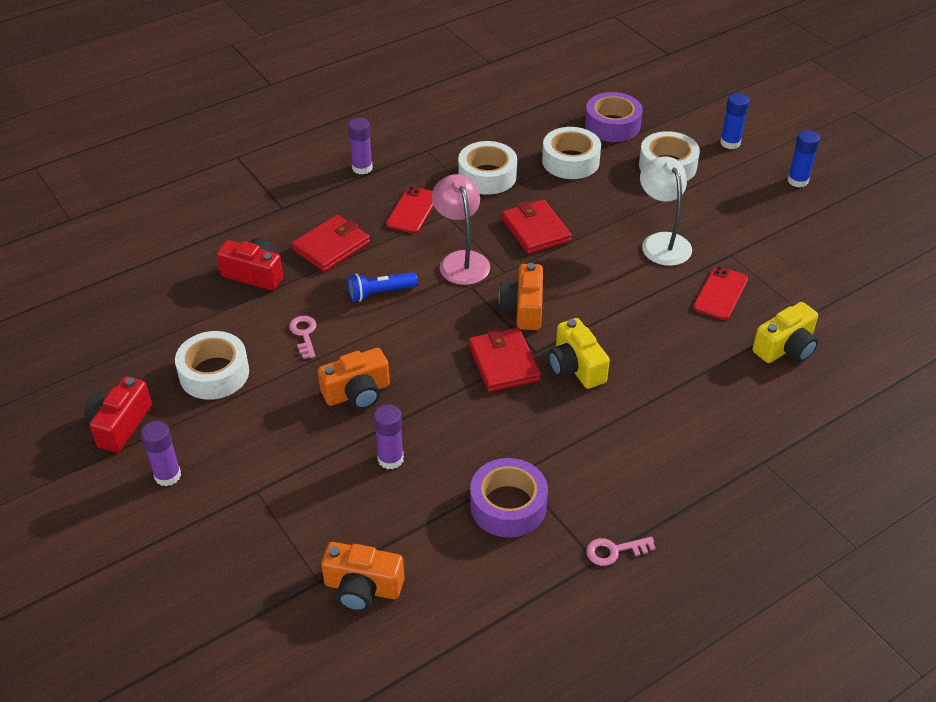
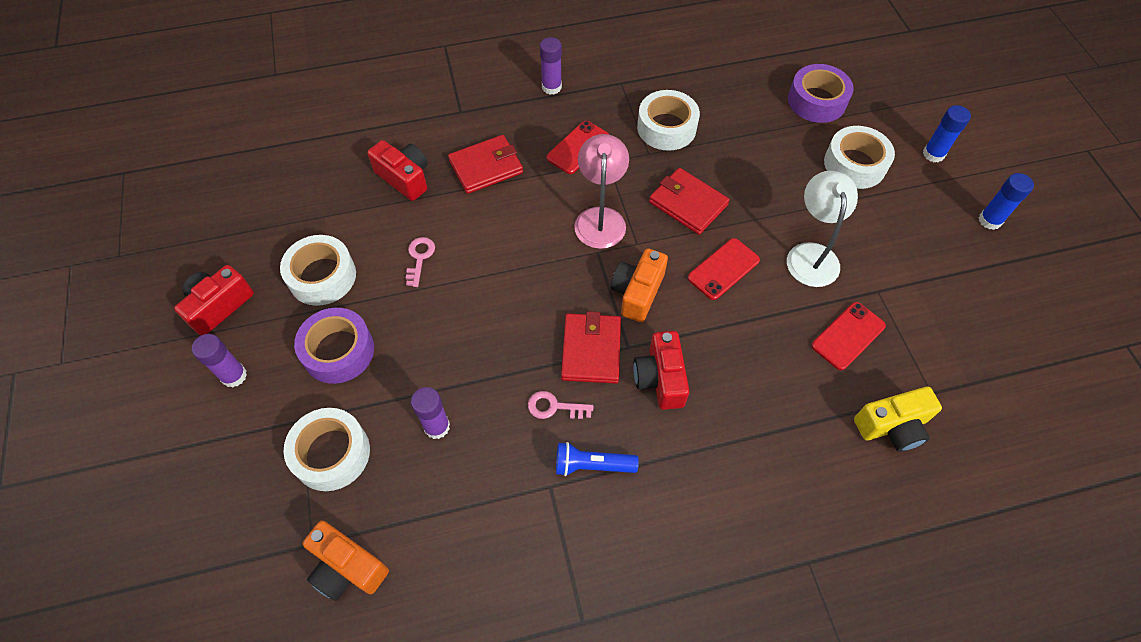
camera: 20 degrees right, 15 degrees up
orange camera [318,348,390,410] -> none
blue flashlight [348,272,418,302] -> blue flashlight moved to [556,442,639,476]
purple tape [470,458,548,538] -> purple tape moved to [294,308,374,384]
red wallet [502,200,572,254] -> red wallet turned 45 degrees counterclockwise [649,168,729,235]
white tape [542,127,601,179] -> white tape moved to [283,408,370,491]
yellow camera [548,318,610,389] -> red camera [633,331,689,410]
pink key [586,537,656,566] -> pink key moved to [528,391,594,419]
none -> red phone [688,238,760,300]

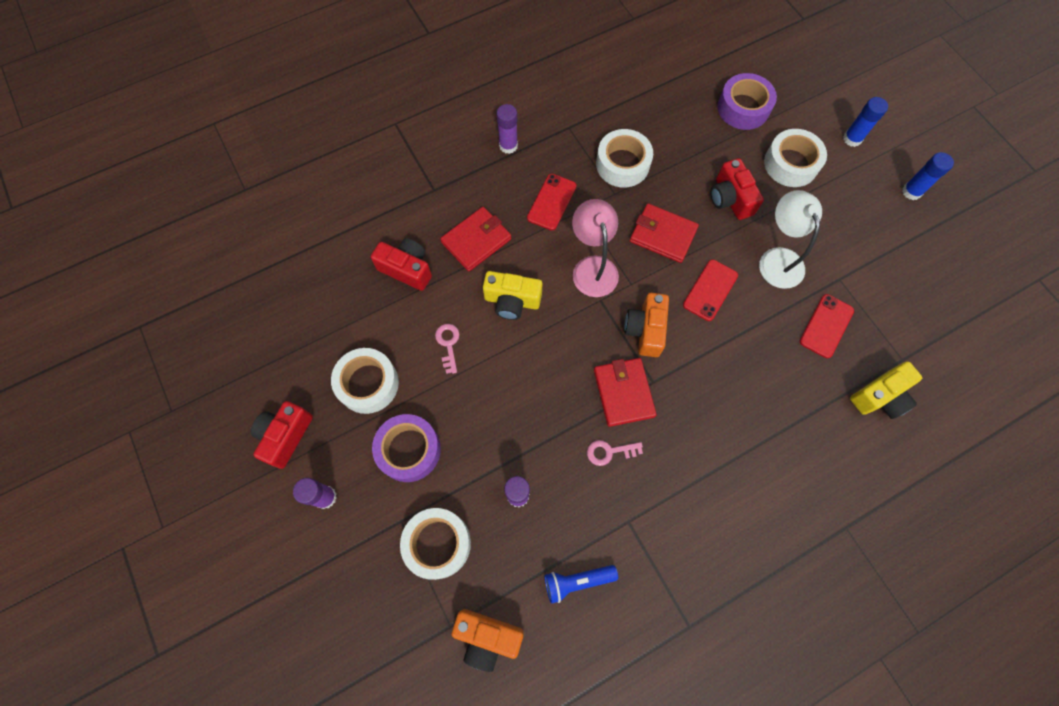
camera: 15 degrees left, 10 degrees up
blue flashlight [556,442,639,476] -> blue flashlight moved to [545,565,618,604]
red camera [633,331,689,410] -> red camera moved to [711,158,764,220]
none -> yellow camera [483,271,542,320]

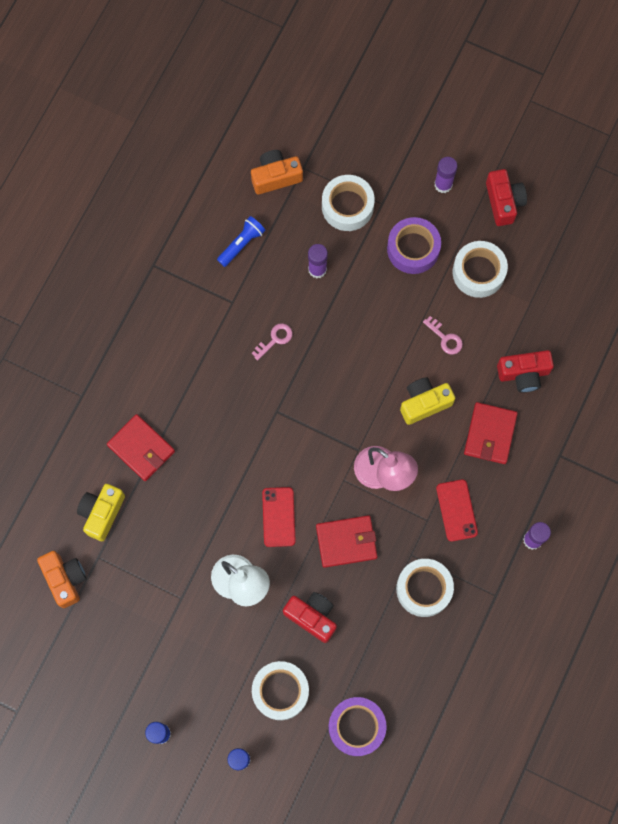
camera: 145 degrees right, 5 degrees up
red wallet [594,358,657,427] -> red wallet moved to [107,414,175,481]
orange camera [624,293,669,357] -> orange camera moved to [37,551,87,608]
red phone [800,294,854,358] -> none

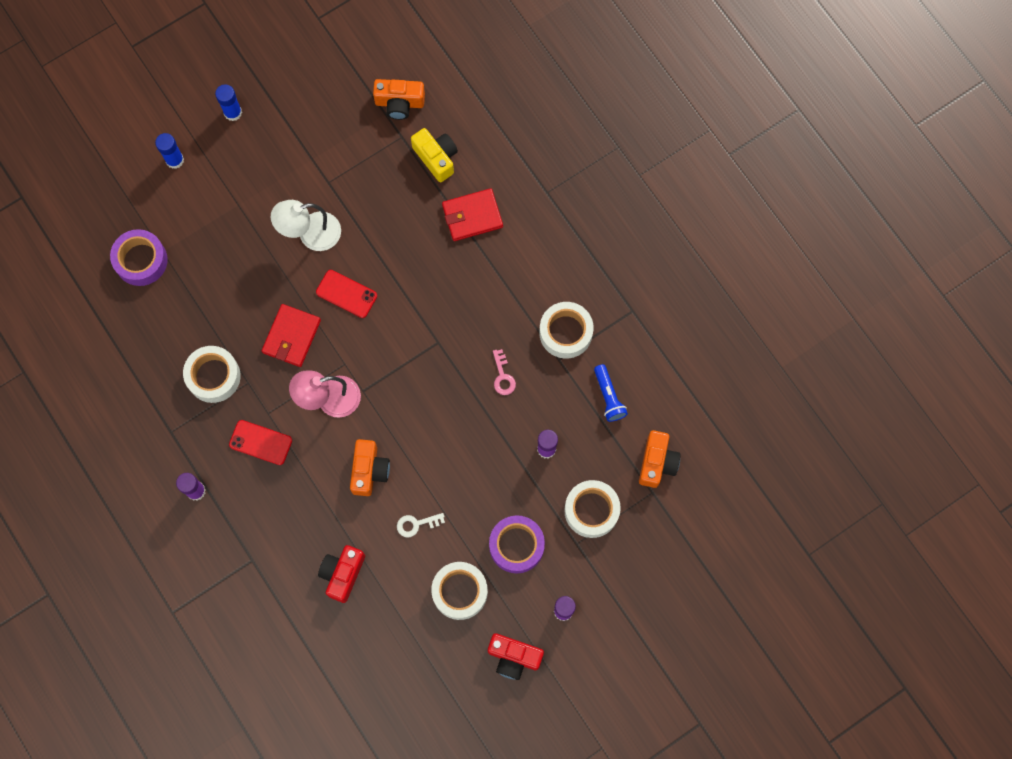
camera: 120 degrees right, 0 degrees up
white tape [252,661,309,720] -> white tape moved to [539,302,594,359]
red camera [283,592,337,643] -> none
yellow camera [400,377,455,425] -> orange camera [350,439,390,496]
pink key [423,316,463,354] -> white key [397,513,445,537]
red wallet [464,402,518,464] -> none

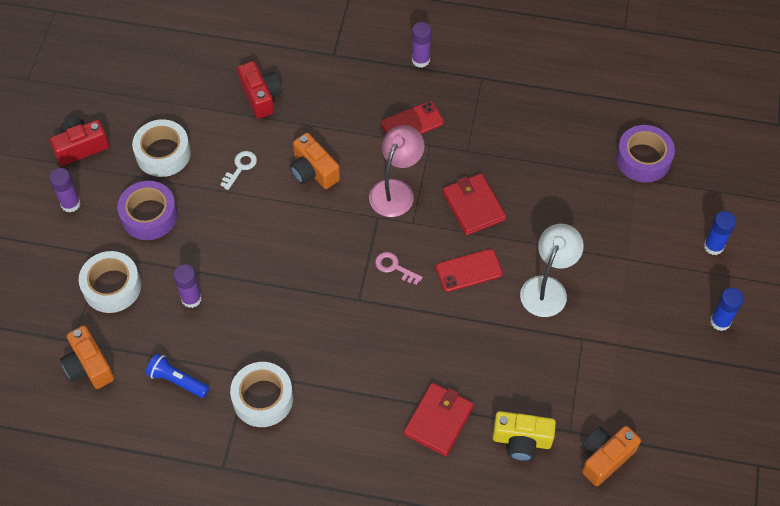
camera: 135 degrees right, 15 degrees down
white tape [183,346,241,403] -> none
pink key [493,349,516,395] -> pink key moved to [375,252,423,285]

